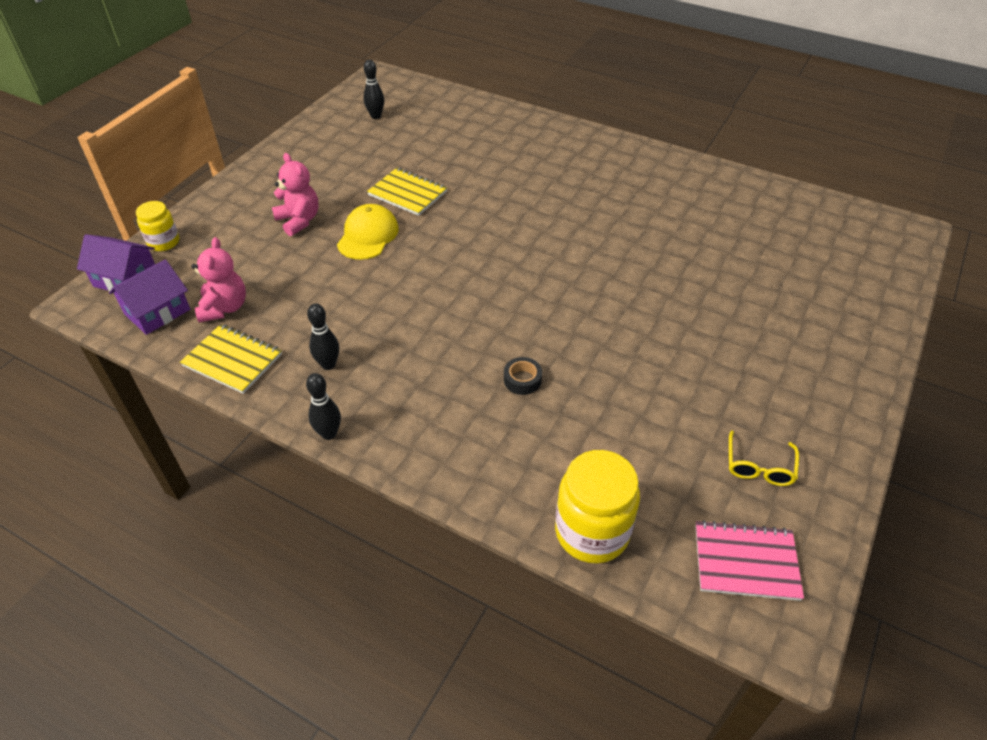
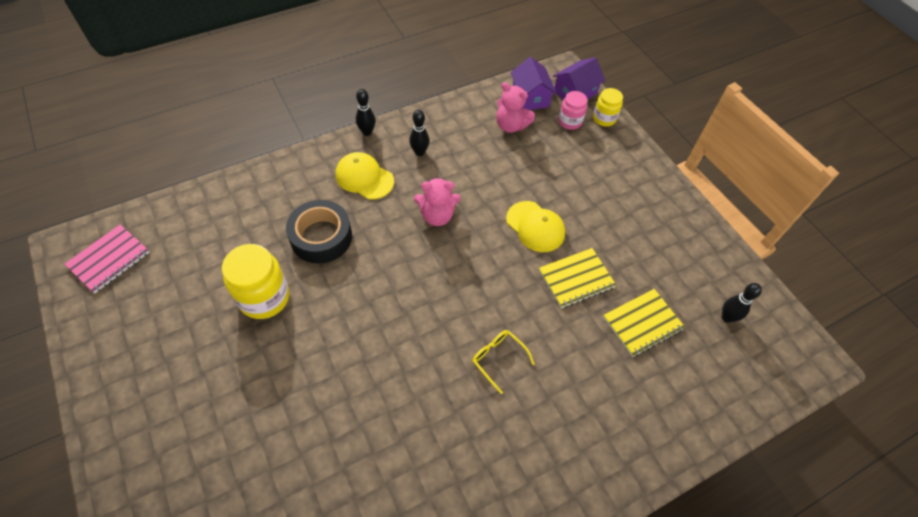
camera: 120 degrees right, 10 degrees up
yellow notebook [180,324,282,394] -> yellow notebook moved to [603,289,685,357]
pink teddy bear [272,153,319,236] -> pink teddy bear moved to [414,177,460,226]
black tape [504,357,542,395] -> black tape [286,200,352,264], size x2.14
yellow jar [555,450,640,564] -> yellow jar moved to [222,244,289,319]
yellow glasses [729,431,799,486] -> yellow glasses moved to [472,330,535,394]
none -> yellow cap [336,152,394,199]
none -> pink jar [558,91,587,130]

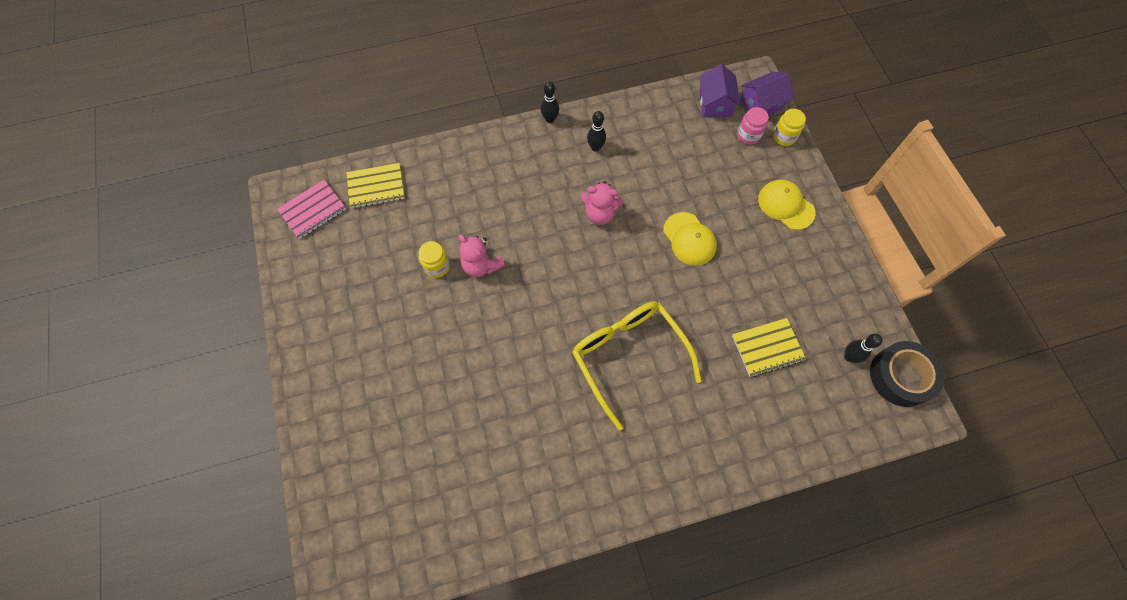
camera: 15 degrees right, 10 degrees up
yellow jar [222,244,289,319] -> yellow jar [419,241,450,278], size x0.59
black tape [286,200,352,264] -> black tape moved to [870,341,945,407]
yellow cap [336,152,394,199] -> yellow cap moved to [758,179,815,230]
yellow glasses [472,330,535,394] -> yellow glasses [572,301,701,430], size x2.31
pink teddy bear [497,82,535,133] -> pink teddy bear moved to [458,235,505,277]
yellow notebook [539,248,616,308] -> yellow notebook moved to [346,163,405,209]

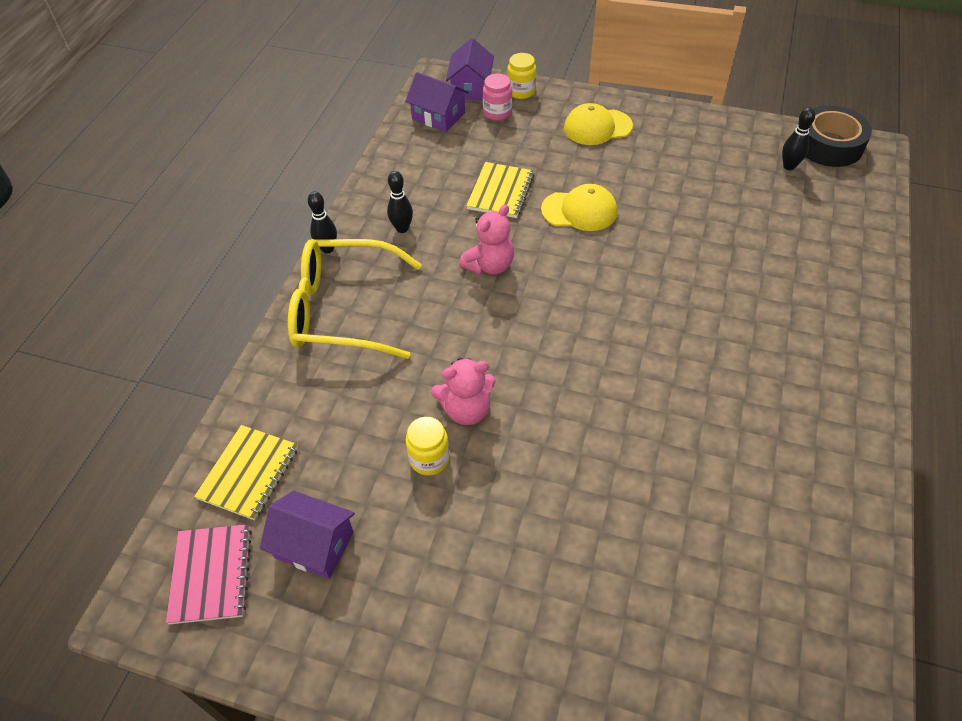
camera: 55 degrees left, 15 degrees down
yellow glasses [572,301,701,430] -> yellow glasses moved to [288,239,422,359]
yellow notebook [732,318,806,377] -> yellow notebook moved to [466,162,534,218]
none -> purple house [260,491,355,579]

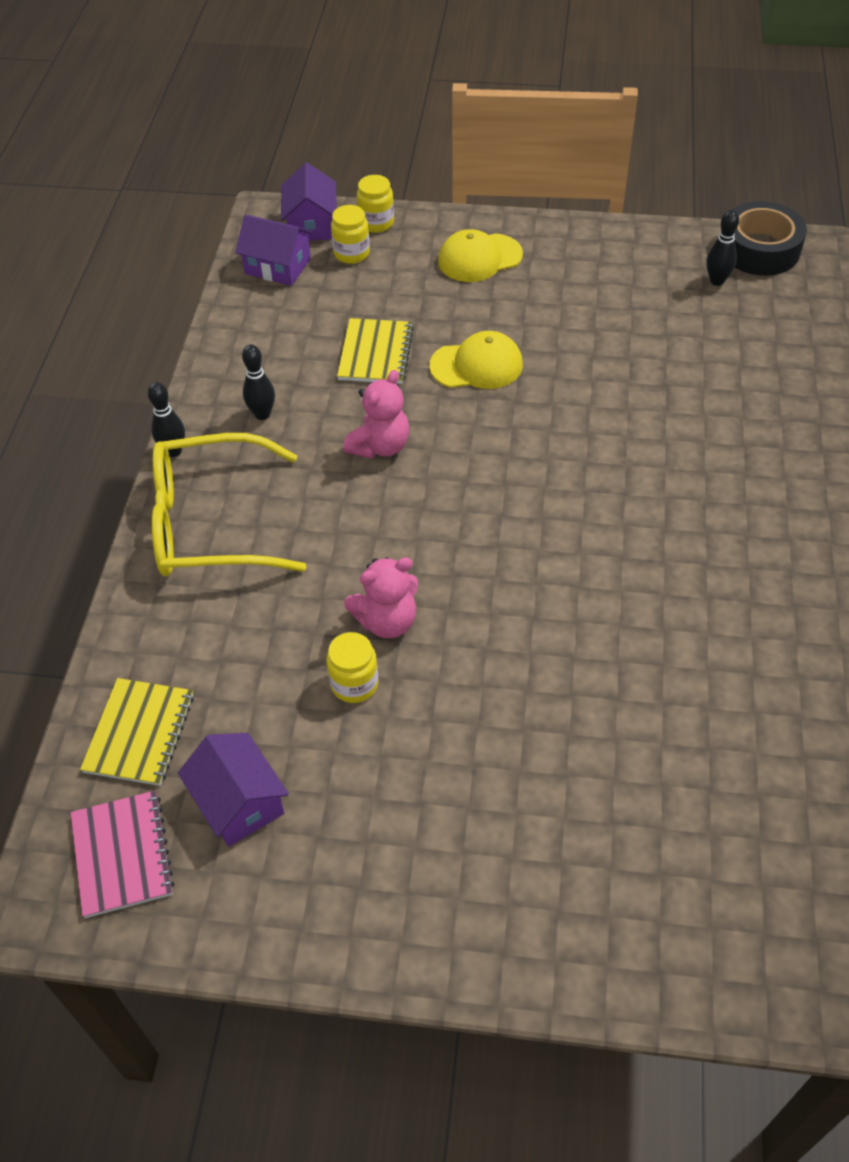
camera: 10 degrees left, 0 degrees up
purple house [260,491,355,579] -> purple house turned 45 degrees clockwise [178,733,289,847]
pink jar [483,73,512,121] -> yellow jar [331,205,370,264]

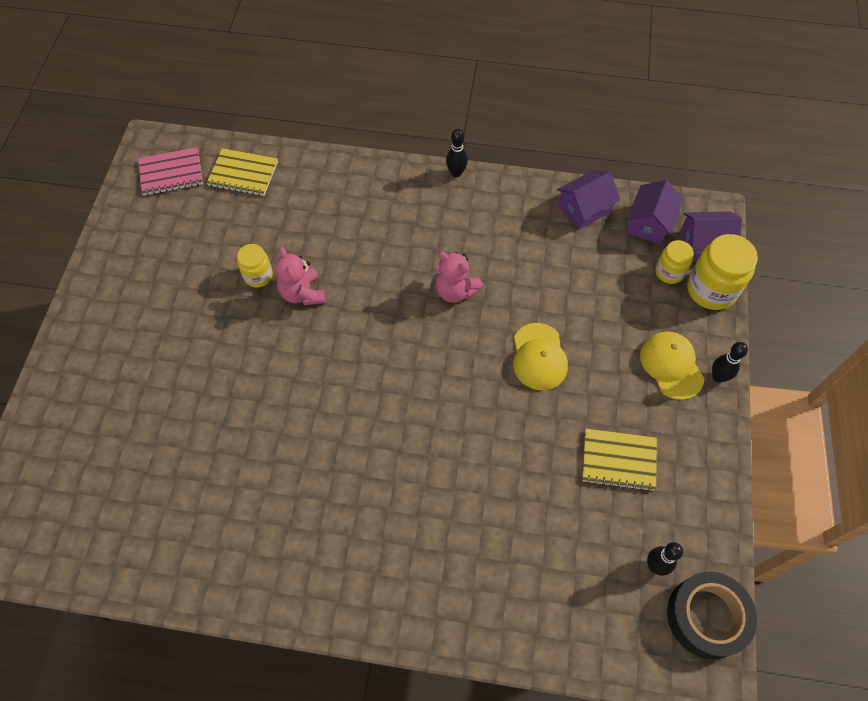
camera: 90 degrees right, 10 degrees up
yellow glasses [152,433,306,577] -> none
purple house [178,733,289,847] -> purple house moved to [557,170,620,229]
black bowling pin [242,345,275,420] -> black bowling pin moved to [712,342,748,383]
yellow notebook [337,318,414,384] -> yellow notebook moved to [582,429,657,492]
yellow jar [357,175,394,233] -> yellow jar [687,234,758,310], size x1.70

